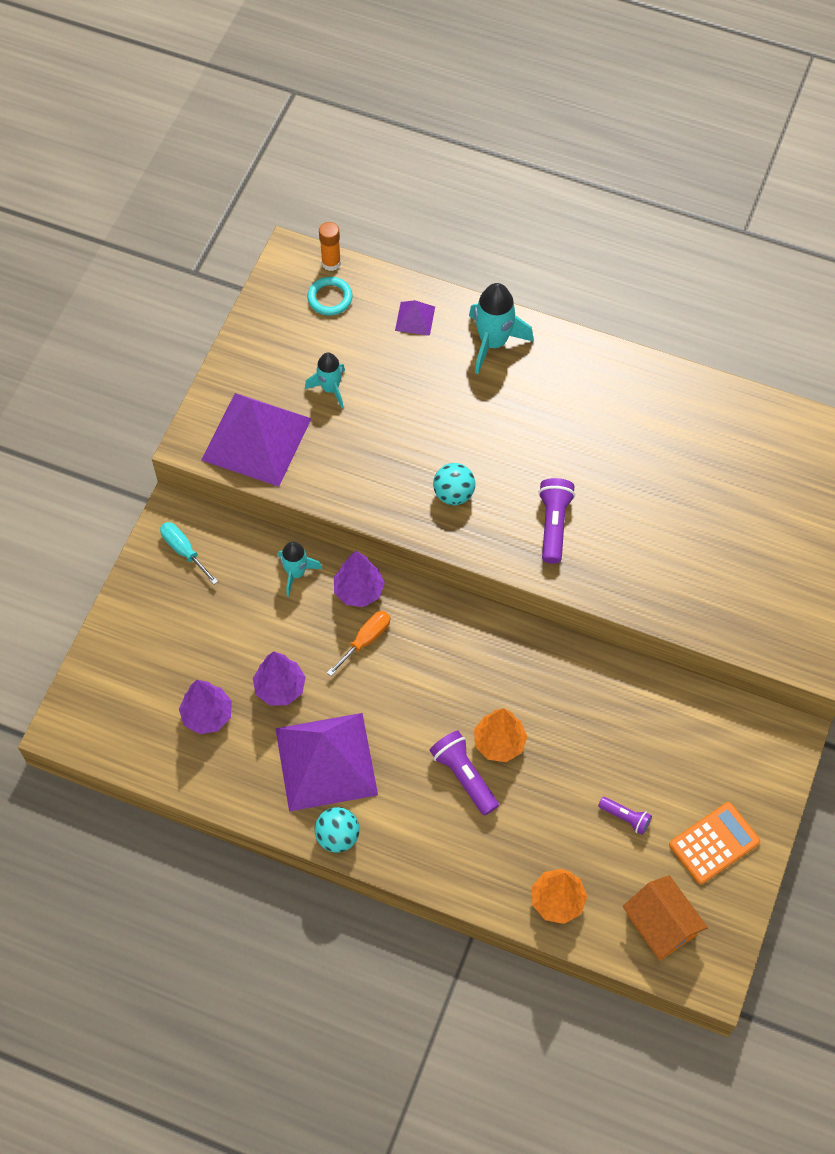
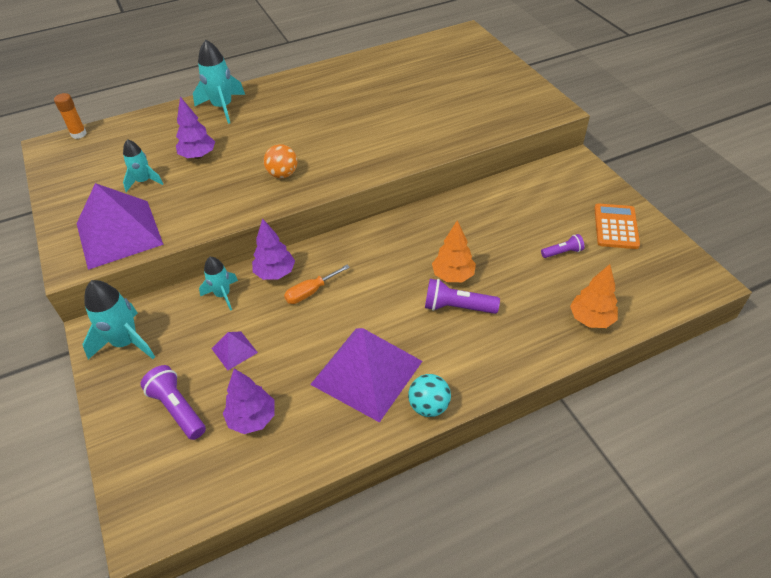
camera: 45 degrees left, 15 degrees down
turquoise screwdriver [160,522,218,584] -> turquoise rocket [82,280,155,360]
purple tree [253,651,306,706] -> purple tree moved to [176,97,215,159]
turquoise ring [307,277,353,315] -> none
orange screwdriver [327,611,390,676] -> orange screwdriver turned 120 degrees counterclockwise [284,265,350,304]
purple pyramid [395,300,435,336] -> purple pyramid moved to [211,332,258,370]
turquoise ball [433,463,475,505] -> orange ball [264,144,297,178]
purple flashlight [538,478,575,564] -> purple flashlight moved to [140,365,206,440]
orange house [623,875,708,960] -> none

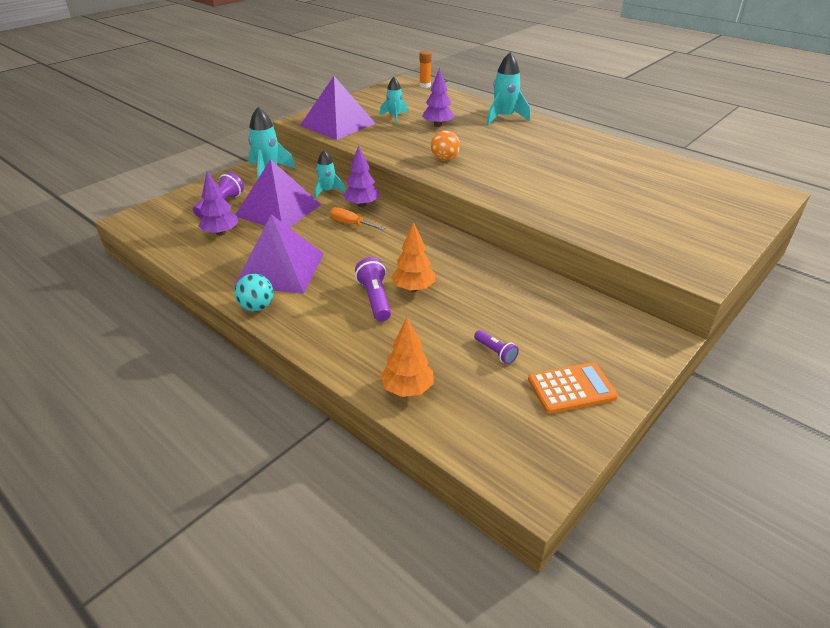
camera: 65 degrees right, 10 degrees down
purple pyramid [211,332,258,370] -> purple pyramid [235,159,321,228], size x2.30

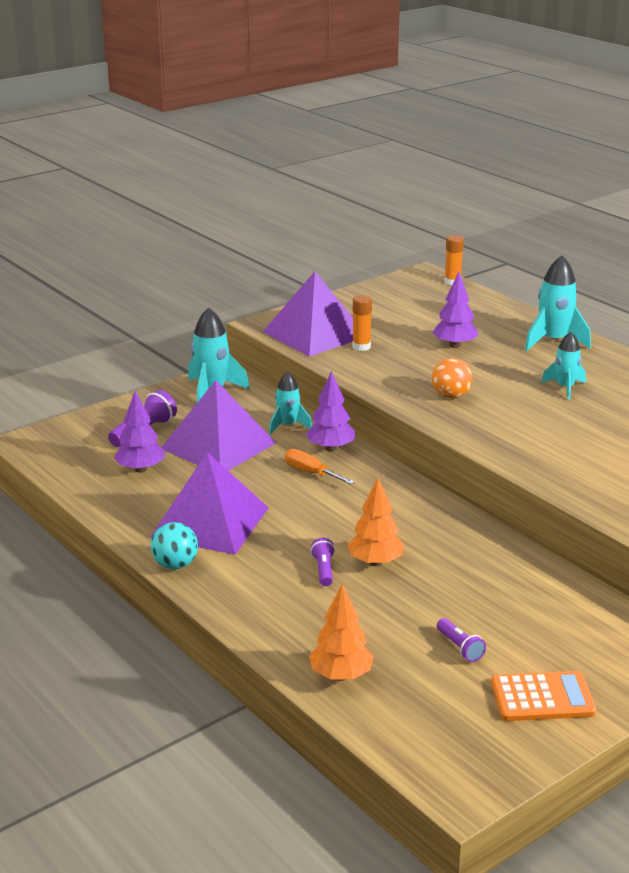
camera: 10 degrees right, 10 degrees down
purple flashlight [355,257,391,321] -> purple flashlight [311,538,335,586], size x0.61
turquoise rocket [380,77,408,123] -> turquoise rocket moved to [541,332,586,400]
none -> orange glue stick [352,295,372,351]

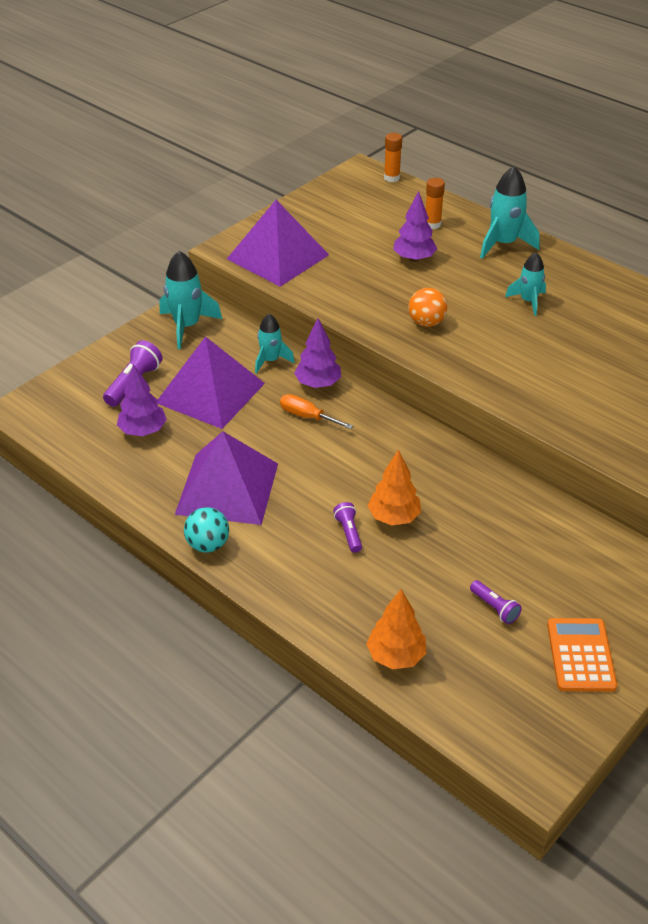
camera: 10 degrees left, 15 degrees up
orange glue stick [352,295,372,351] -> orange glue stick moved to [426,178,445,229]
orange calculator [491,671,596,721] -> orange calculator turned 75 degrees counterclockwise [547,618,617,692]

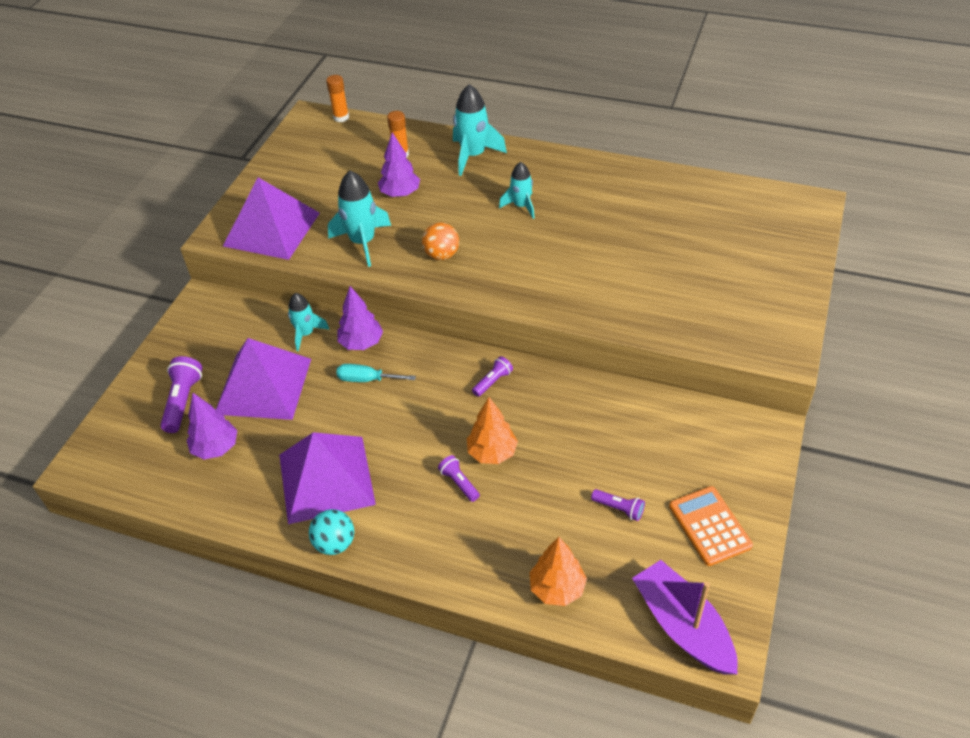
camera: 20 degrees left, 5 degrees up
turquoise rocket [160,251,222,349] -> turquoise rocket moved to [328,171,391,267]
orange screwdriver [280,394,353,429] -> turquoise screwdriver [336,364,416,382]
none -> purple flashlight [472,356,513,397]
none -> purple boat [632,560,738,674]

